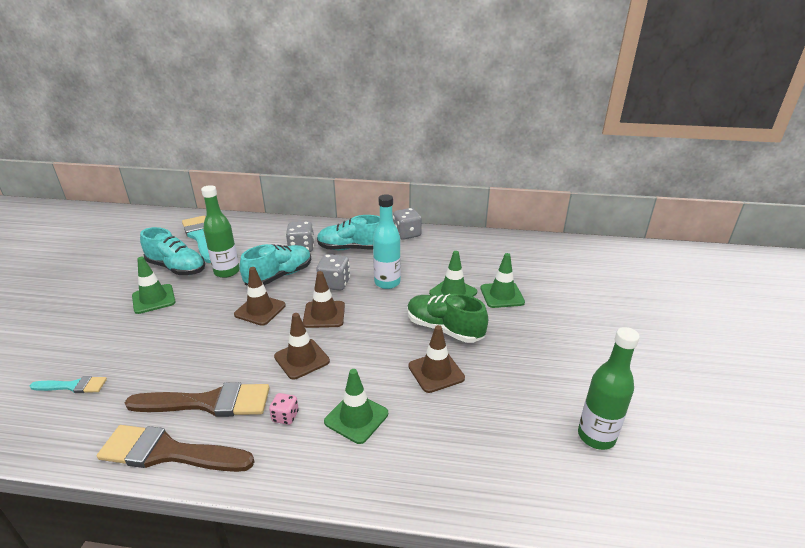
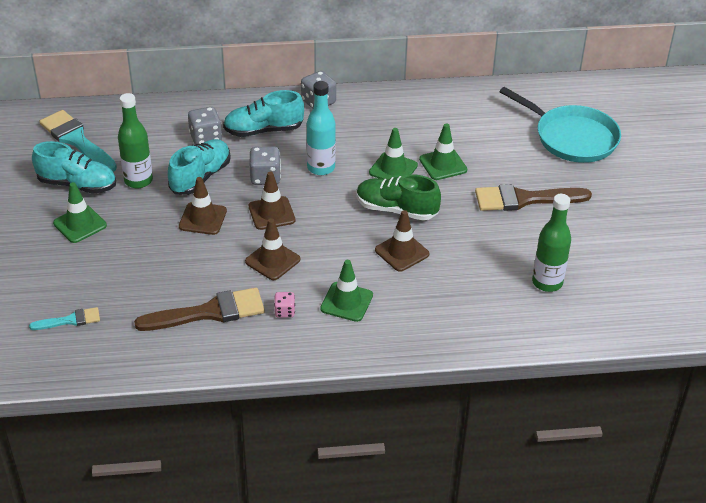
camera: 15 degrees left, 10 degrees up
brown brush [97,425,255,472] -> brown brush moved to [475,184,592,211]
none -> turquoise pan [500,87,621,163]

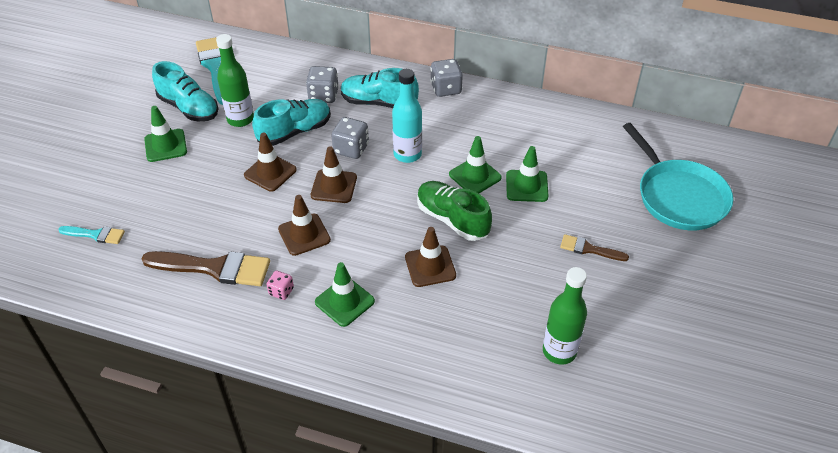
camera: 25 degrees right, 5 degrees up
brown brush [475,184,592,211] -> brown brush [560,234,629,261], size x0.54

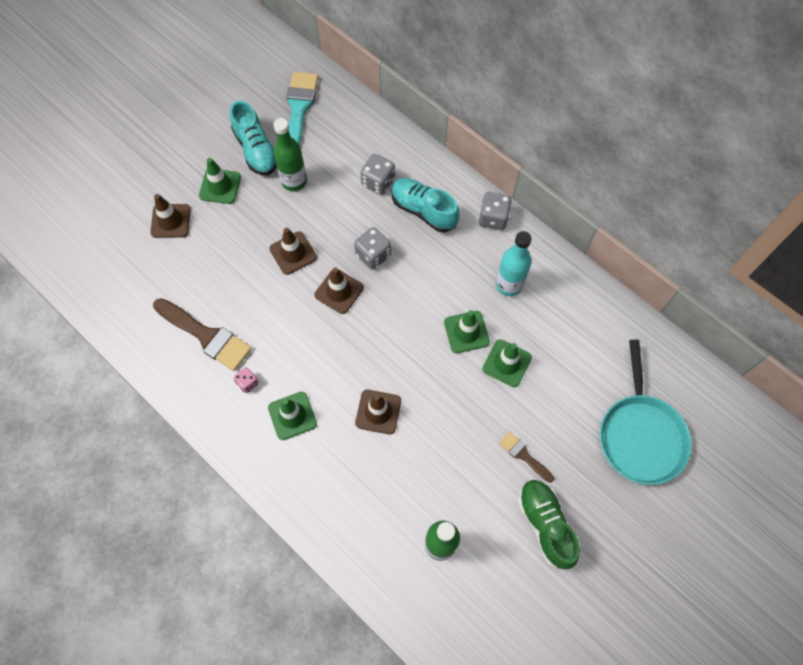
camera: 25 degrees right, 20 degrees up
turquoise brush [58,226,125,244] -> none
turquoise shoe [252,99,331,146] -> none
brown traffic cone [278,195,331,256] -> brown traffic cone moved to [150,194,191,238]
turquoise bottle [392,69,422,163] -> turquoise bottle moved to [496,231,532,296]
green shoe [417,181,492,241] -> green shoe moved to [518,479,580,569]

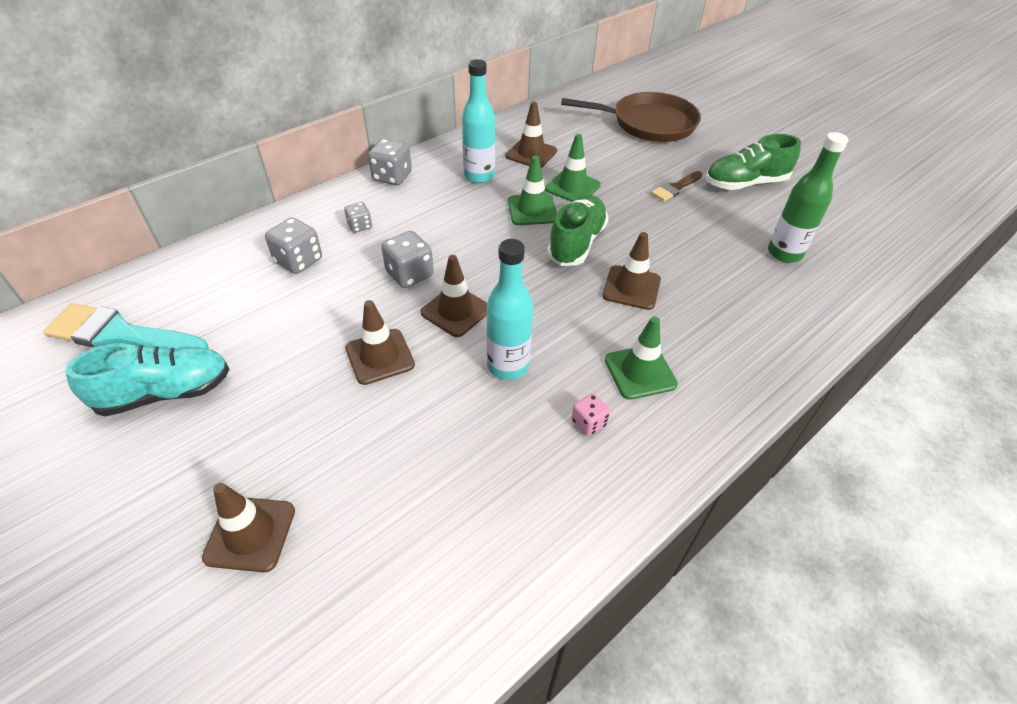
camera: 85 degrees left, 20 degrees down
brown brush [153,298,252,371] -> none
green traffic cone [199,158,241,204] -> none
green bottle [273,118,307,191] -> none
turquoise shoe [392,178,460,232] -> grey dice [344,202,372,233]
turquoise pan [600,339,692,485] -> brown pan [561,92,701,142]
none -> turquoise bottle [486,239,533,380]
none -> brown traffic cone [505,102,557,168]
none -> green shoe [547,195,609,266]

